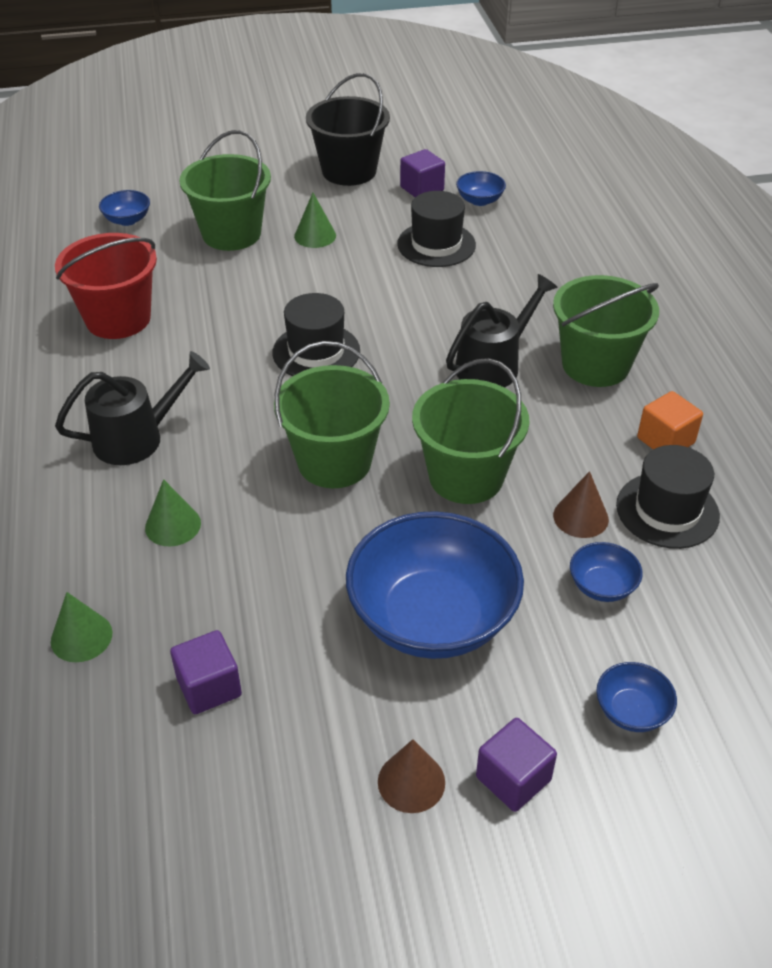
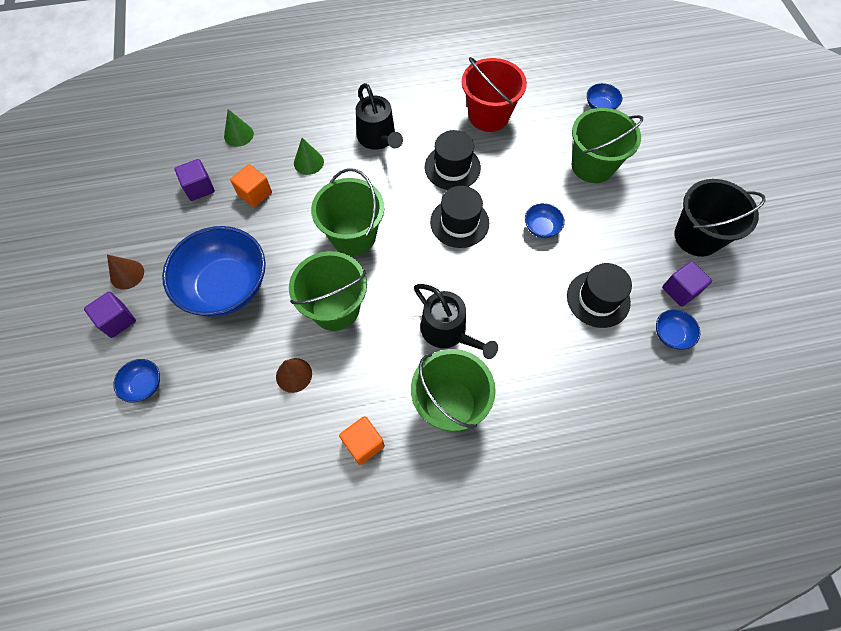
camera: 90 degrees right, 20 degrees up
green cone [294,193,336,248] -> none
blue bowl [570,542,643,602] -> blue bowl moved to [525,203,565,238]
black hat [616,445,720,549] -> black hat moved to [425,130,481,190]
none -> orange cube [230,164,272,208]

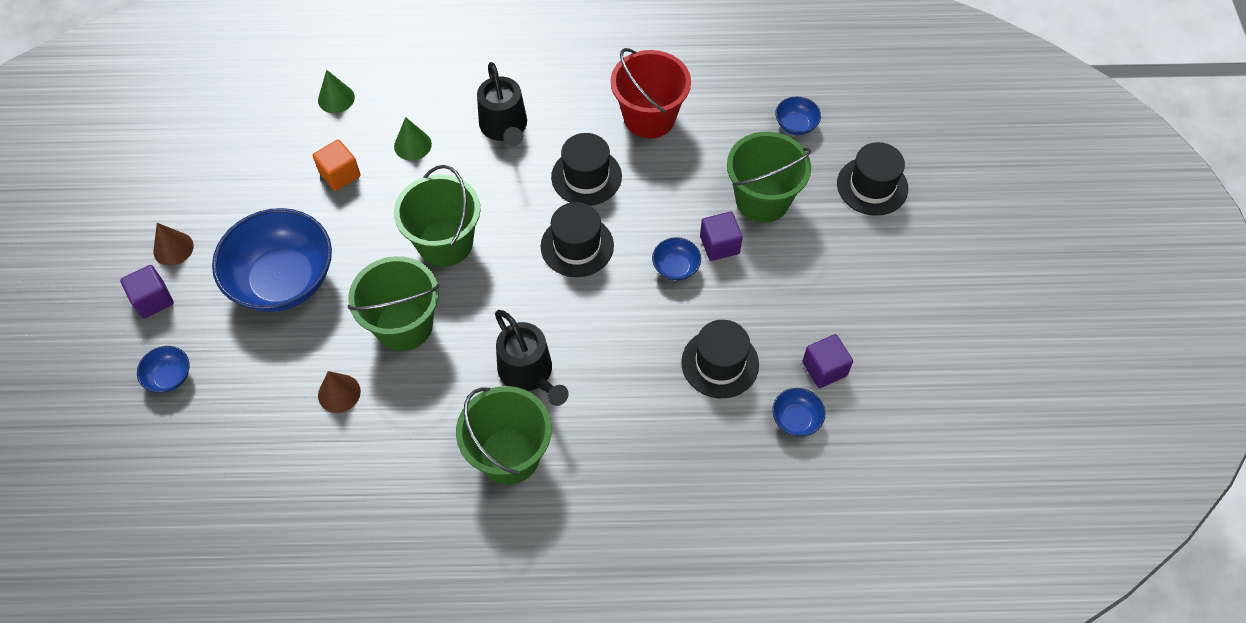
camera: 10 degrees right, 5 degrees down
purple cube [174,159,215,201] -> purple cube moved to [700,212,743,261]
orange cube [339,416,385,465] -> none
black bucket [674,179,766,257] -> none
none -> black hat [837,142,908,216]

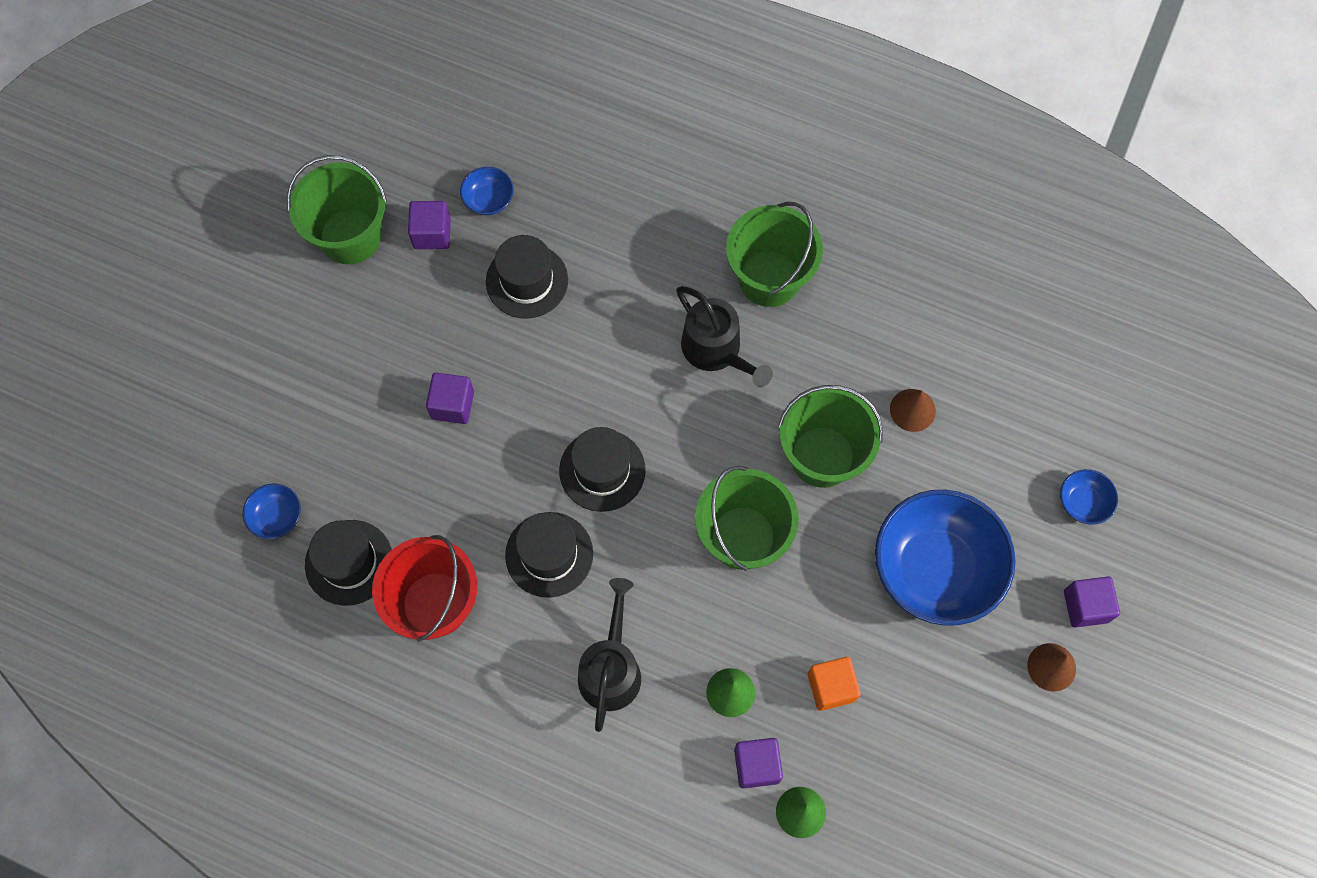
camera: 155 degrees left, 10 degrees up
black watering can [495,310,569,406] -> black watering can turned 150 degrees clockwise [676,286,773,387]
blue bowl [652,237,701,281] -> none
green bucket [727,132,811,223] -> green bucket moved to [287,155,387,264]
black hat [837,142,908,216] -> black hat moved to [305,520,392,606]
none -> purple cube [734,738,783,789]

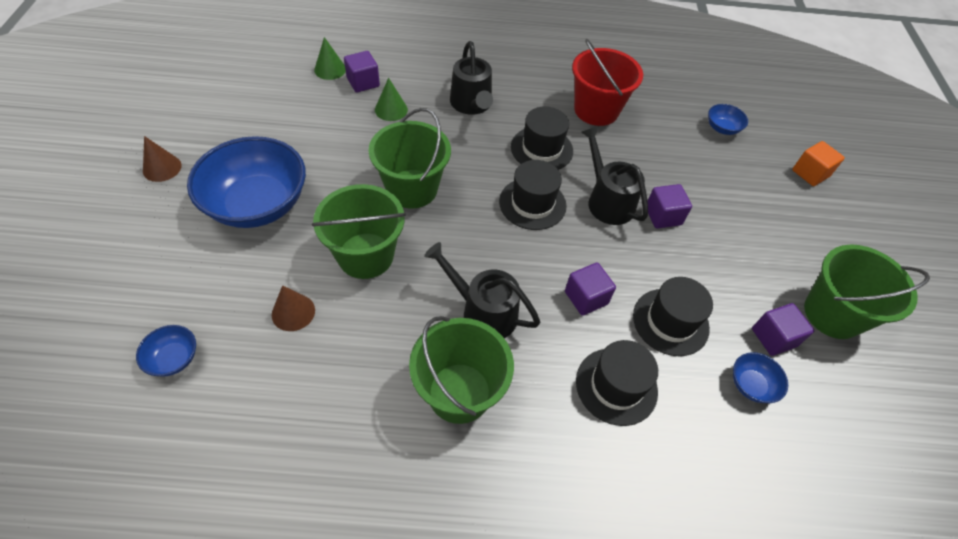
camera: 155 degrees right, 15 degrees down
black hat [305,520,392,606] -> black hat moved to [576,340,658,426]
orange cube [808,657,861,711] -> orange cube moved to [792,141,845,186]
blue bowl [1060,469,1118,525] -> blue bowl moved to [136,325,196,377]
purple cube [1064,577,1120,628] -> purple cube moved to [565,262,616,316]
none -> black watering can [581,126,648,225]

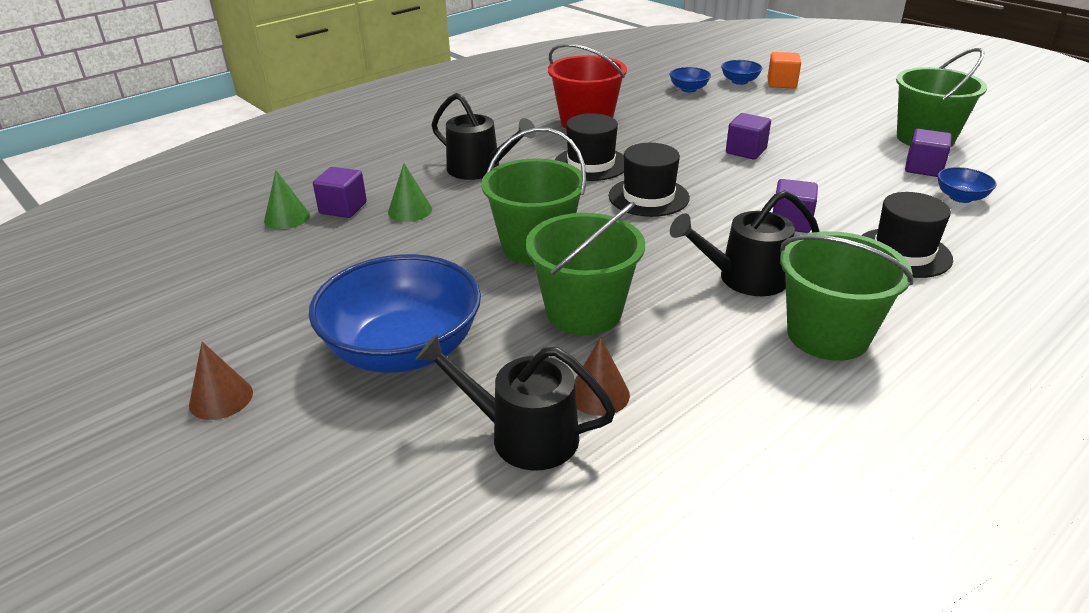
camera: 40 degrees left, 20 degrees down
blue bowl [136,325,196,377] -> blue bowl moved to [721,60,762,85]
black watering can [581,126,648,225] -> black watering can moved to [415,334,616,471]
black hat [633,277,713,356] -> none

